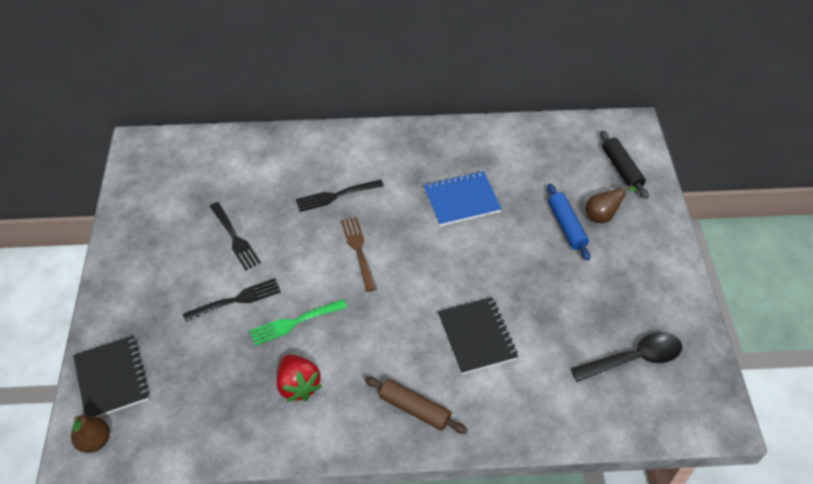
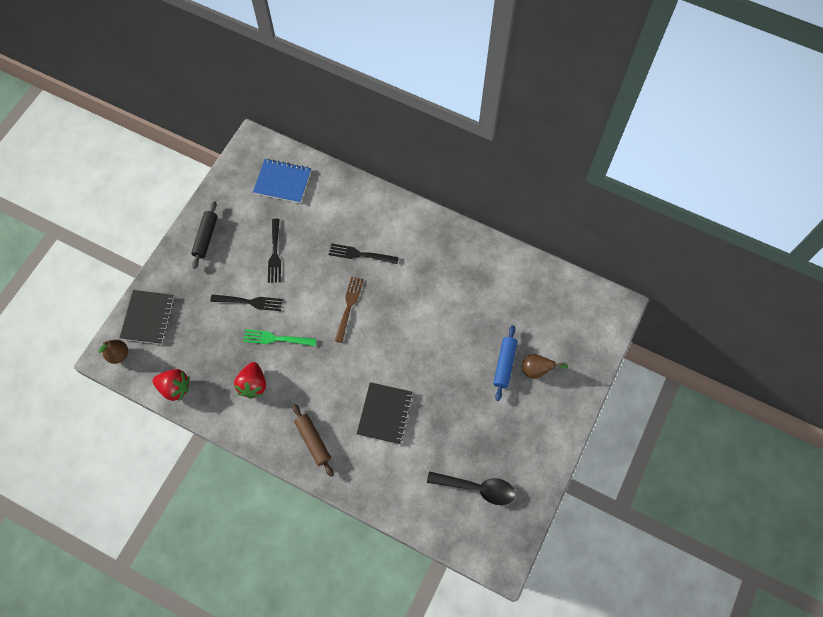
camera: 30 degrees right, 15 degrees up
blue notebook [424,171,502,226] -> blue notebook moved to [253,159,311,203]
black rolling pin [600,130,649,199] -> black rolling pin moved to [191,201,217,269]
none -> red strawberry [153,369,190,401]

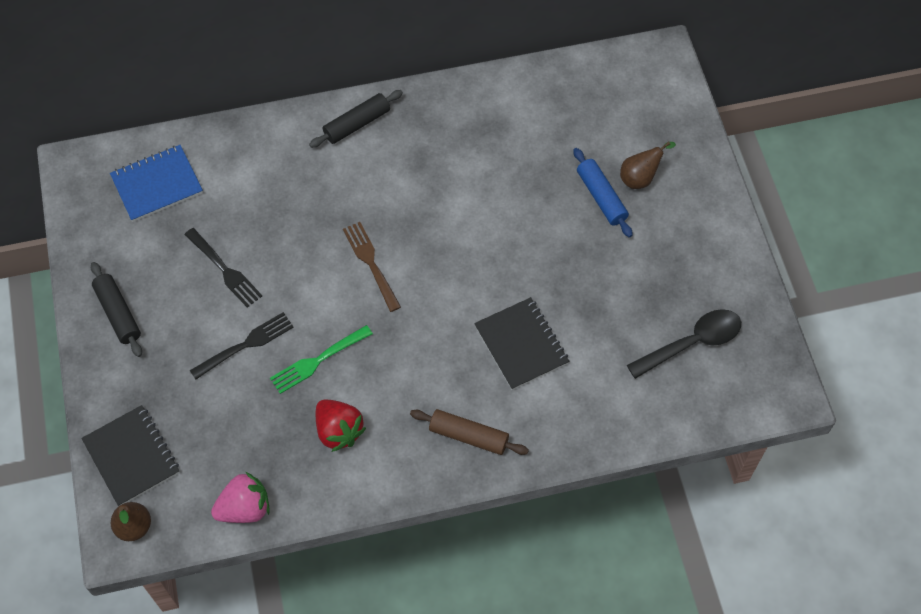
camera: 40 degrees left, 5 degrees down
red strawberry [153,369,190,401] -> pink strawberry [211,472,270,523]
black fork [329,243,399,264] -> none
none -> black rolling pin [309,90,403,148]

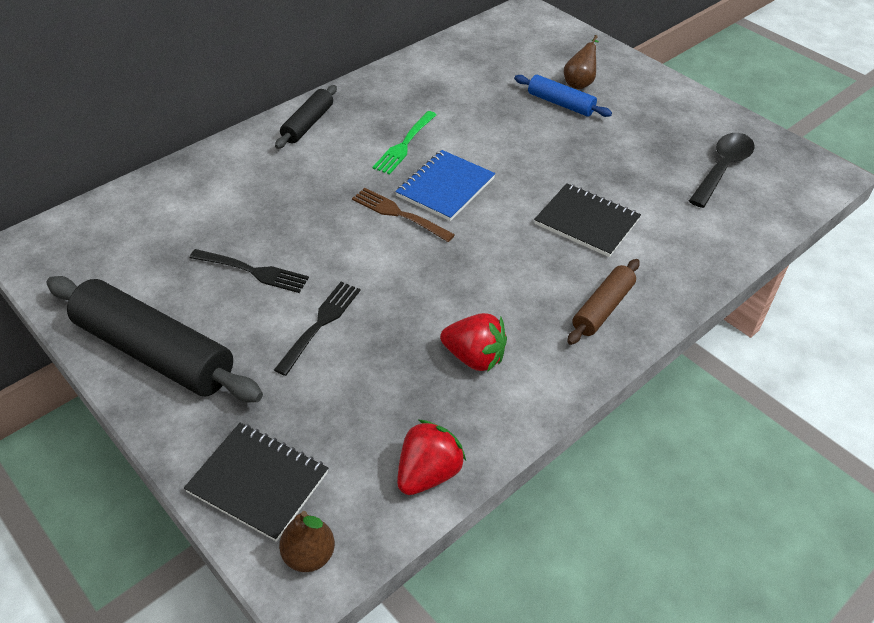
camera: 30 degrees left, 15 degrees down
black rolling pin [91,262,142,357] -> black rolling pin [46,276,263,402], size x1.89
blue notebook [110,145,203,222] -> blue notebook moved to [395,150,495,221]
pink strawberry [211,472,270,523] -> red strawberry [397,420,466,495]
green fork [270,325,373,394] -> green fork moved to [372,111,437,175]
brown rolling pin [410,409,529,455] -> brown rolling pin turned 45 degrees counterclockwise [567,259,640,345]

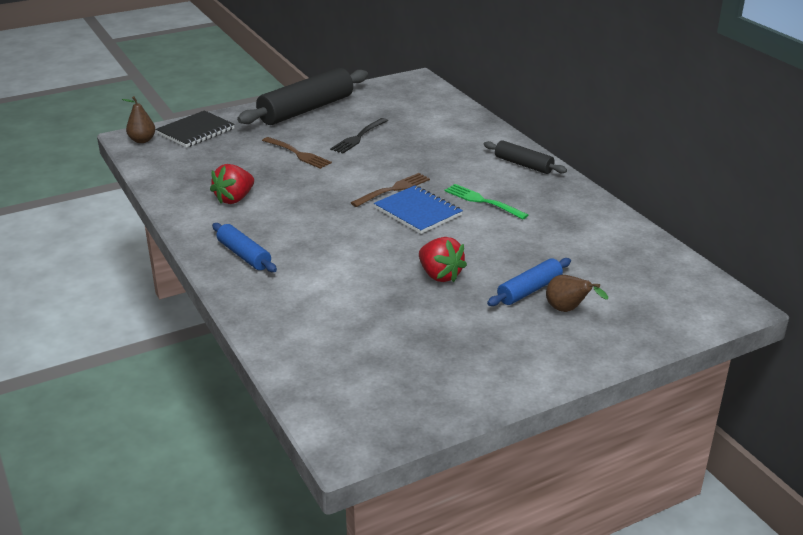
camera: 105 degrees right, 15 degrees down
black fork [274,282,361,376] -> brown fork [262,137,332,169]
red strawberry [397,420,466,495] -> red strawberry moved to [419,237,467,282]
black notebook [534,183,641,257] -> none
brown rolling pin [567,259,640,345] -> blue rolling pin [212,223,277,272]
black spoon [689,133,754,208] -> none

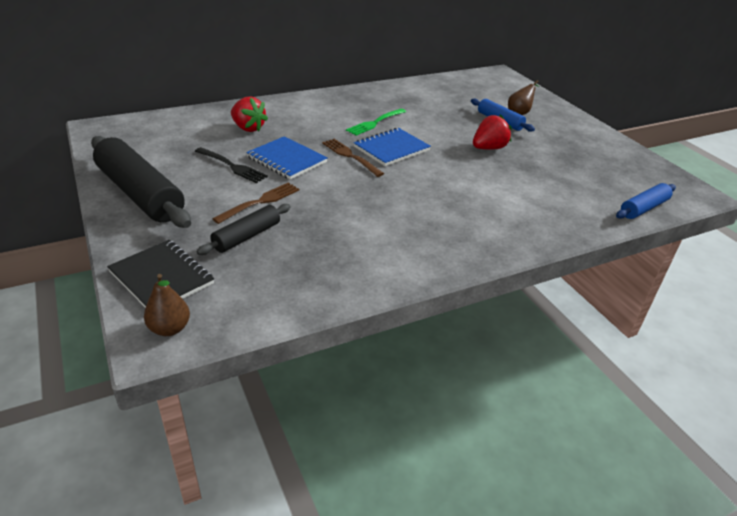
camera: 90 degrees left, 5 degrees up
red strawberry [210,164,254,204] -> red strawberry moved to [231,96,268,132]
blue rolling pin [212,223,277,272] -> blue rolling pin moved to [616,183,676,219]
black rolling pin [484,140,567,174] -> black rolling pin moved to [196,204,291,255]
none -> blue notebook [246,136,328,180]

